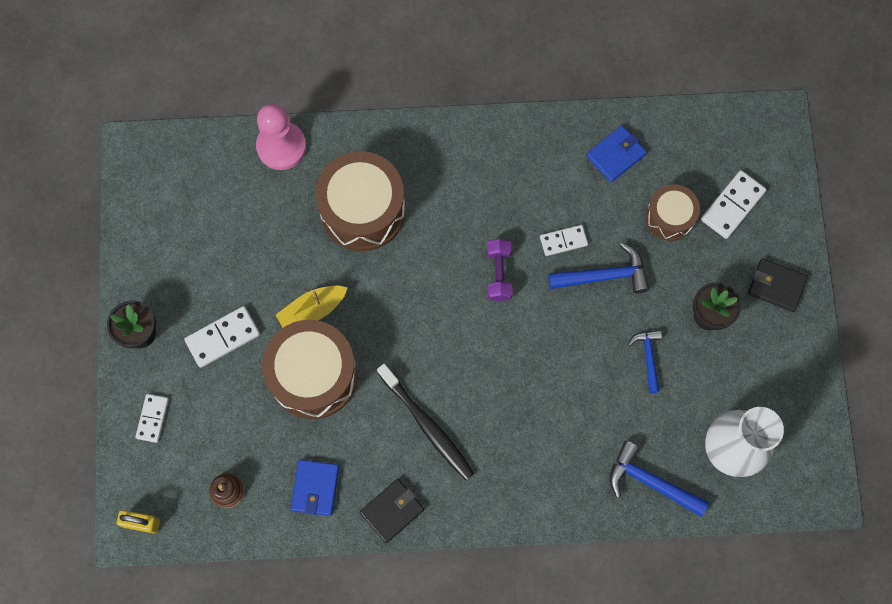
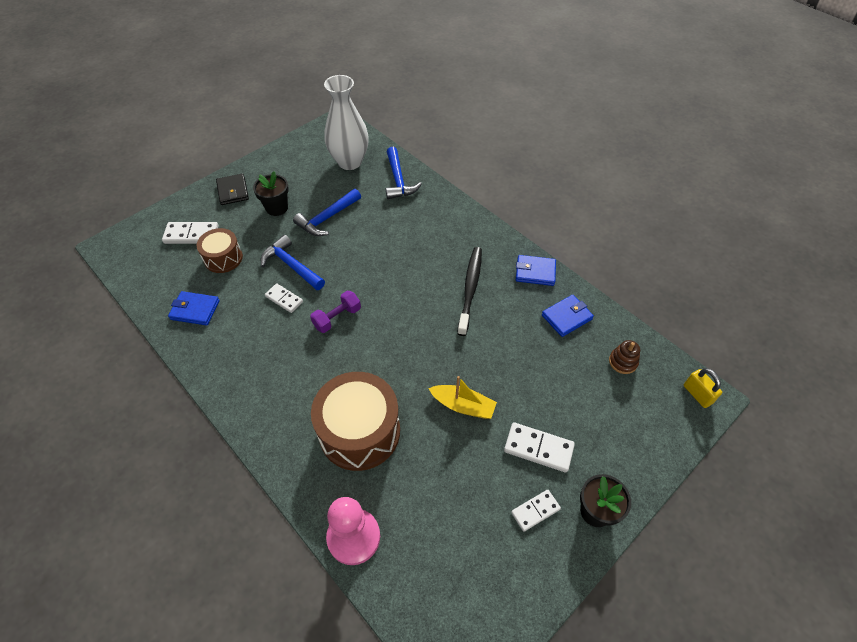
camera: 130 degrees left, 20 degrees down
white domino [135,394,169,443] -> white domino moved to [511,490,561,532]
brown drum [262,320,358,419] -> none
black wallet [360,479,424,543] -> blue wallet [516,255,556,286]
blue hammer [628,330,662,393] -> blue hammer [293,189,361,236], size x1.57

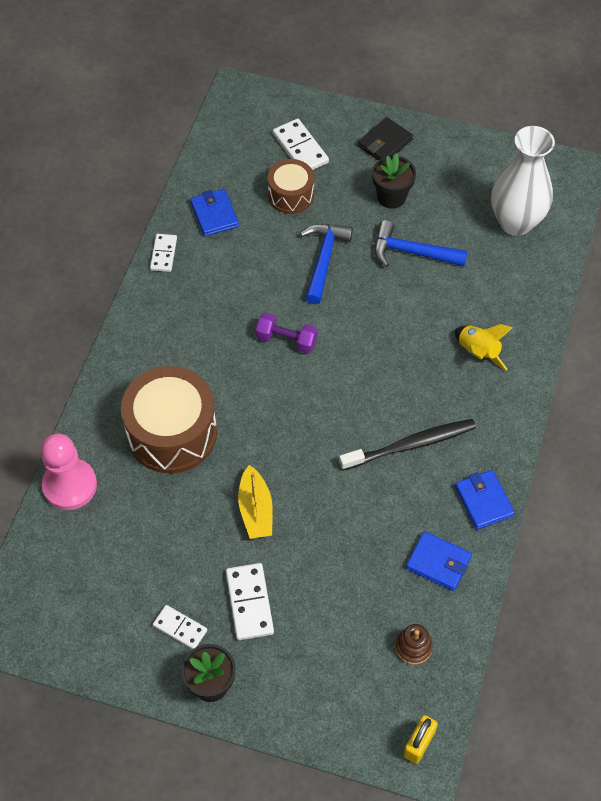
camera: 60 degrees right, 5 degrees up
white domino [265,283,303,313] -> white domino moved to [150,234,177,272]
blue hammer [386,147,422,199] -> none
none -> yellow rocket [454,324,513,371]

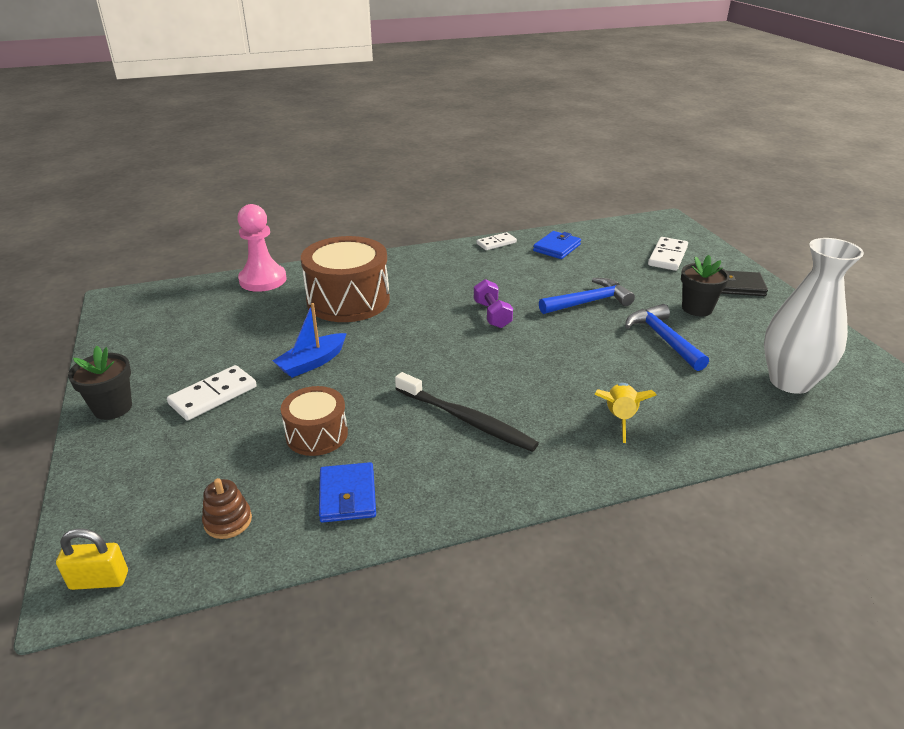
camera: 55 degrees right, 25 degrees down
white domino [153,605,207,649] -> none
yellow boat [238,465,273,539] -> blue boat [273,303,347,378]
brown drum [268,159,314,214] -> brown drum moved to [281,386,348,456]
blue wallet [455,470,515,530] -> none

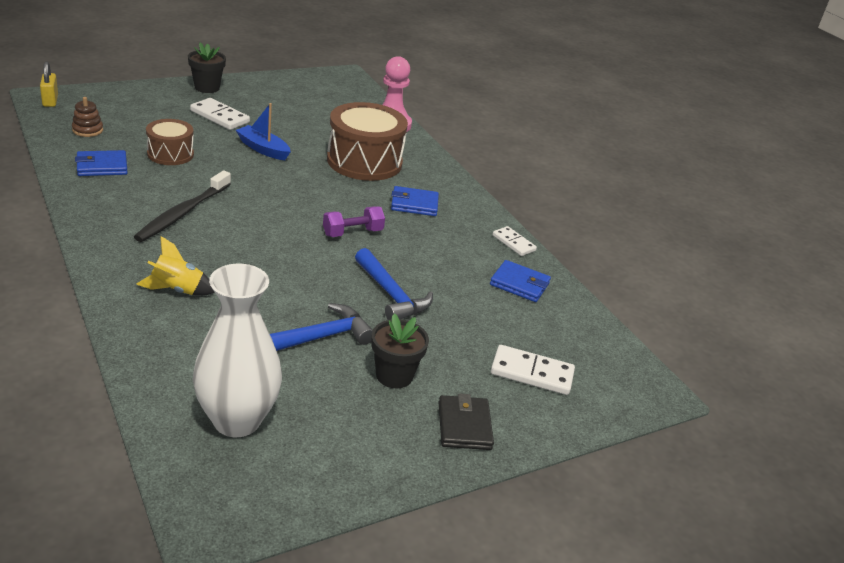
camera: 75 degrees right, 0 degrees up
none -> blue wallet [391,186,439,216]

